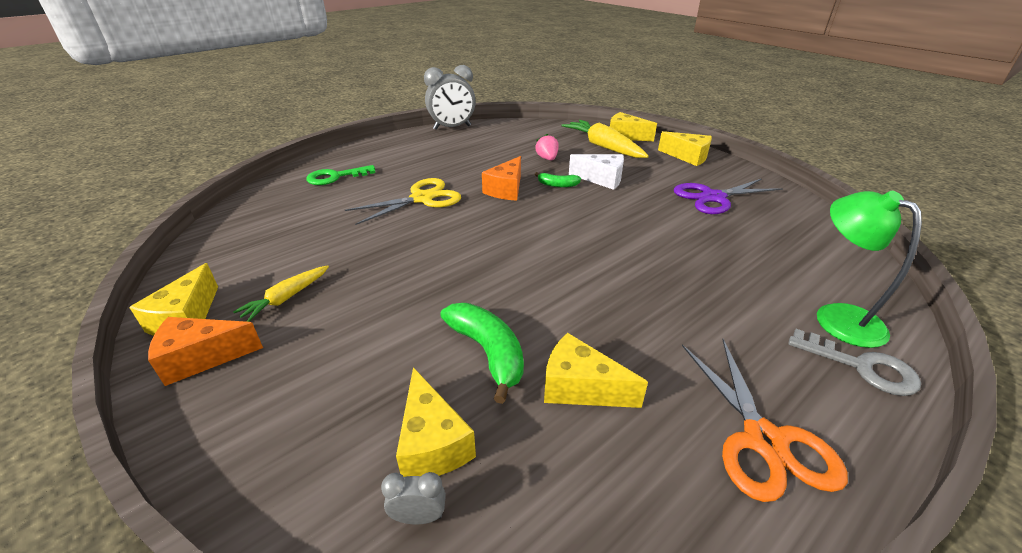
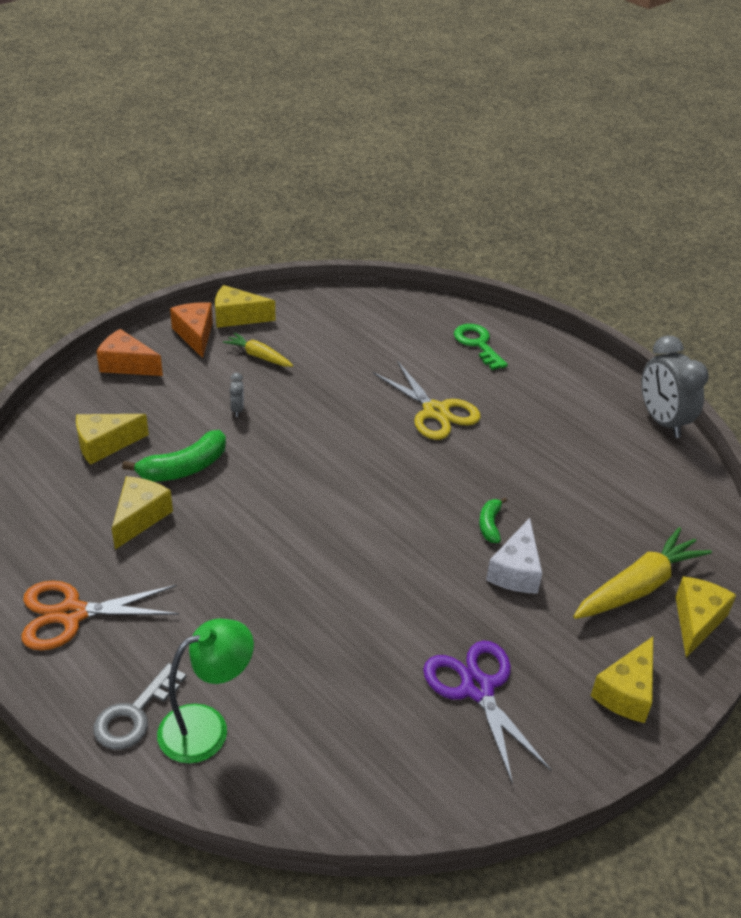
camera: 85 degrees right, 5 degrees up
grey clock [381,472,446,525] -> grey clock moved to [229,373,244,417]
orange cheese [482,156,521,201] -> orange cheese moved to [97,329,163,376]
pink strawberry [535,134,559,160] -> none

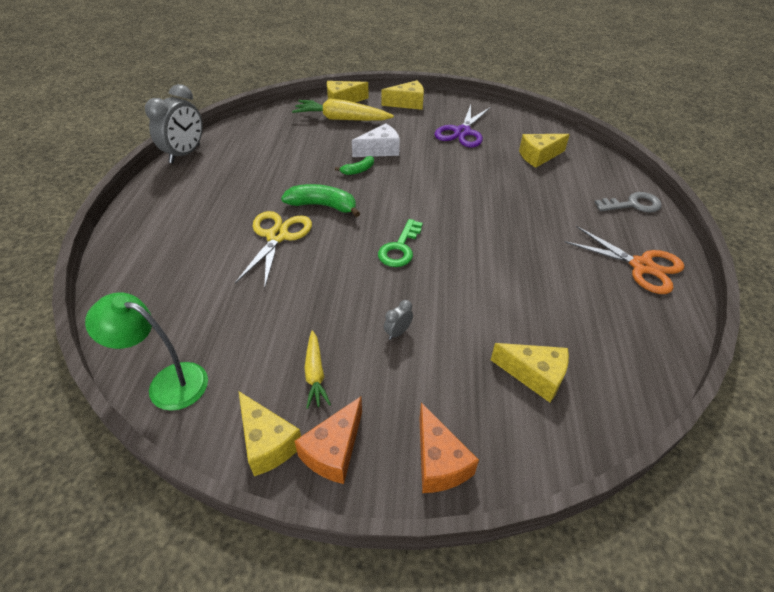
camera: 130 degrees left, 5 degrees up
yellow cheese [112,476,173,550] -> yellow cheese moved to [519,134,570,168]
green banana [122,430,226,482] -> green banana moved to [281,184,360,217]
green lamp [157,618,254,763] -> green lamp moved to [85,292,208,411]
green key [454,324,508,370] -> green key moved to [378,219,423,267]

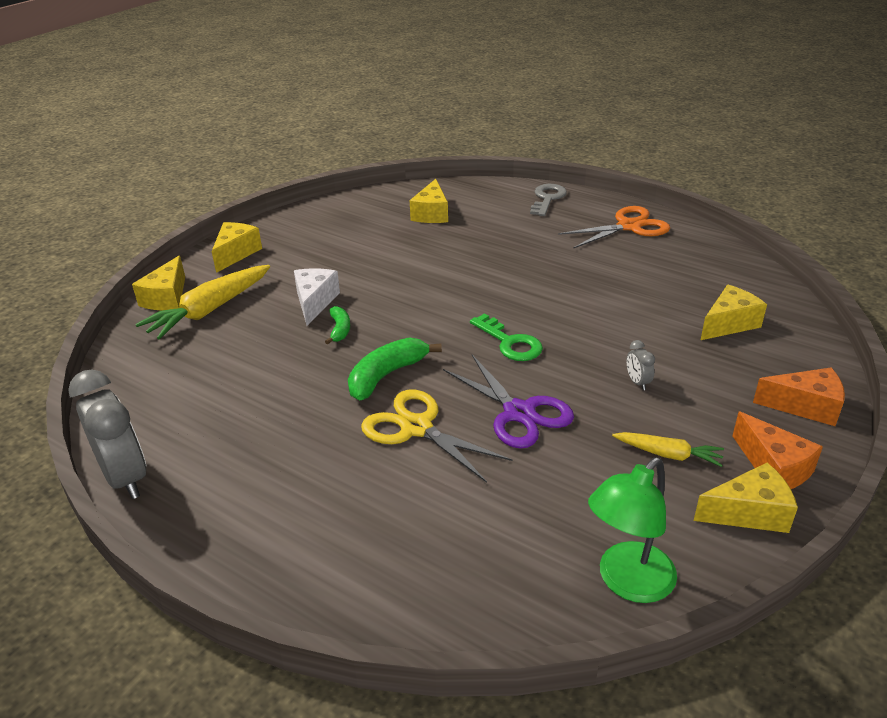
camera: 60 degrees left, 10 degrees down
purple scissors [434,105,491,147] -> purple scissors moved to [443,355,574,449]

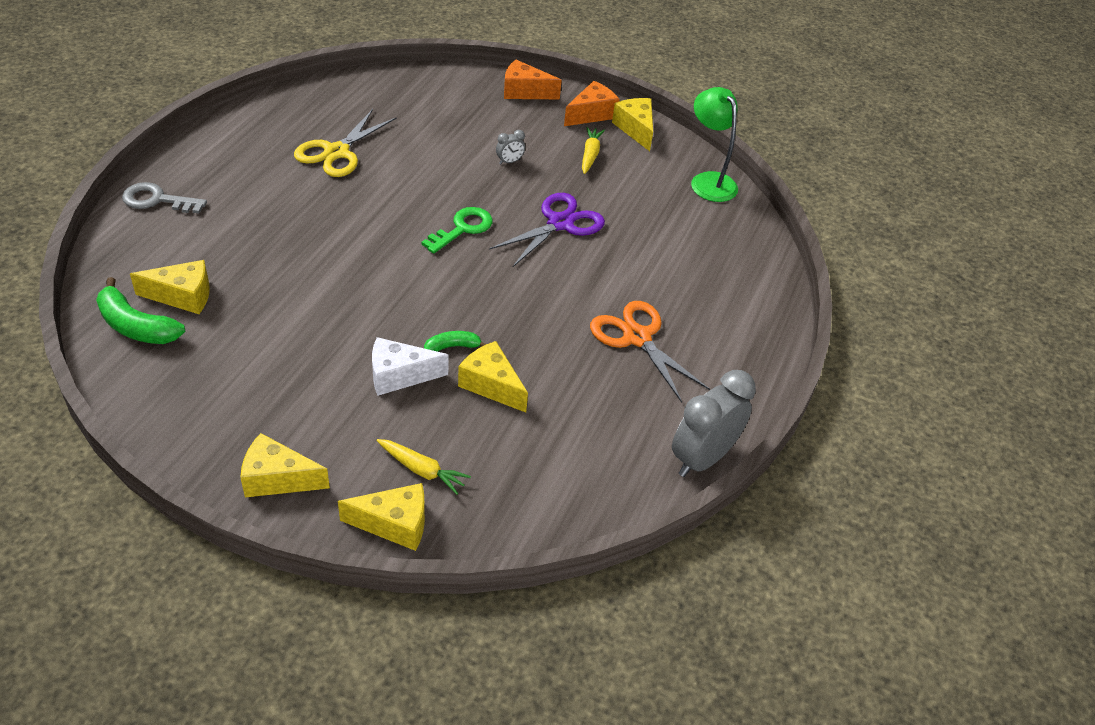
camera: 105 degrees left, 10 degrees up
yellow carrot [135,265,270,340] -> yellow carrot [377,439,471,495], size x0.56
green banana [348,337,442,400] -> green banana moved to [96,277,185,344]
yellow scissors [361,390,512,483] -> yellow scissors moved to [294,109,397,177]
orange scissors [558,206,670,249] -> orange scissors moved to [590,301,710,403]
green lamp [588,457,677,603] -> green lamp turned 150 degrees counterclockwise [691,87,738,202]
yellow cheese [701,285,767,340] -> yellow cheese moved to [458,341,528,412]
orange cheese [753,368,845,426] -> orange cheese turned 75 degrees counterclockwise [504,60,562,99]

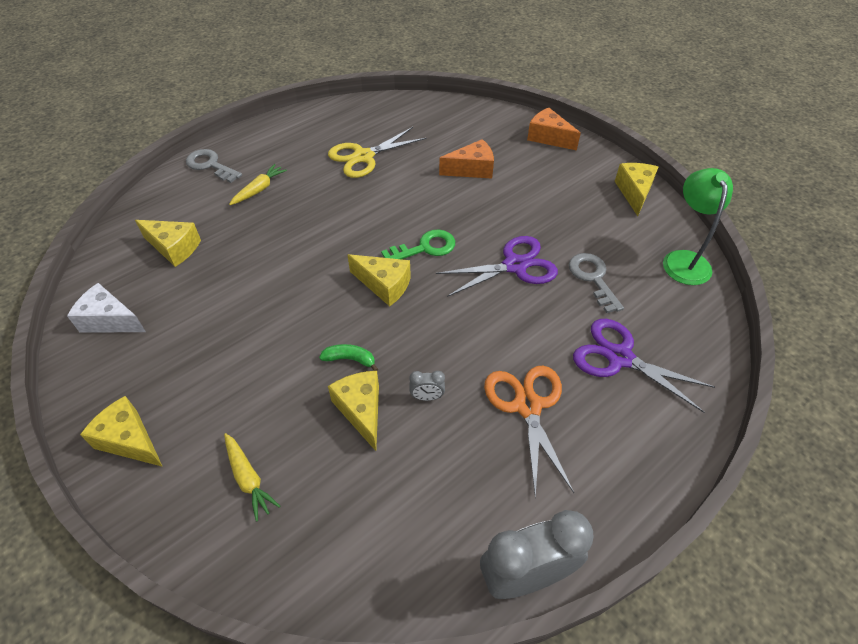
camera: 30 degrees right, 5 degrees up
green banana [96,277,185,344] -> none
yellow cheese [338,483,425,551] -> yellow cheese moved to [348,254,411,306]
white cheese [372,337,449,396] -> white cheese moved to [67,283,146,333]
grey clock [496,130,525,165] -> grey clock moved to [409,371,445,401]
orange cheese [564,81,620,126] -> orange cheese moved to [439,139,494,179]
yellow carrot [582,127,605,174] -> yellow carrot moved to [229,164,287,205]
none -> grey key [569,253,624,313]
none -> purple scissors [573,319,715,413]

